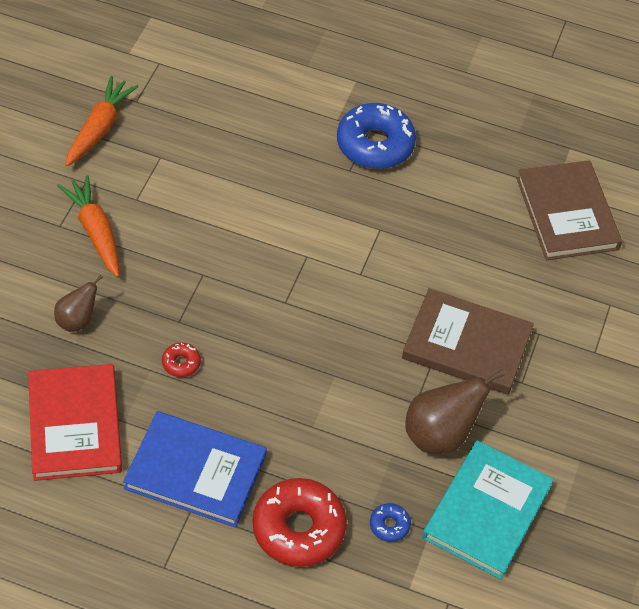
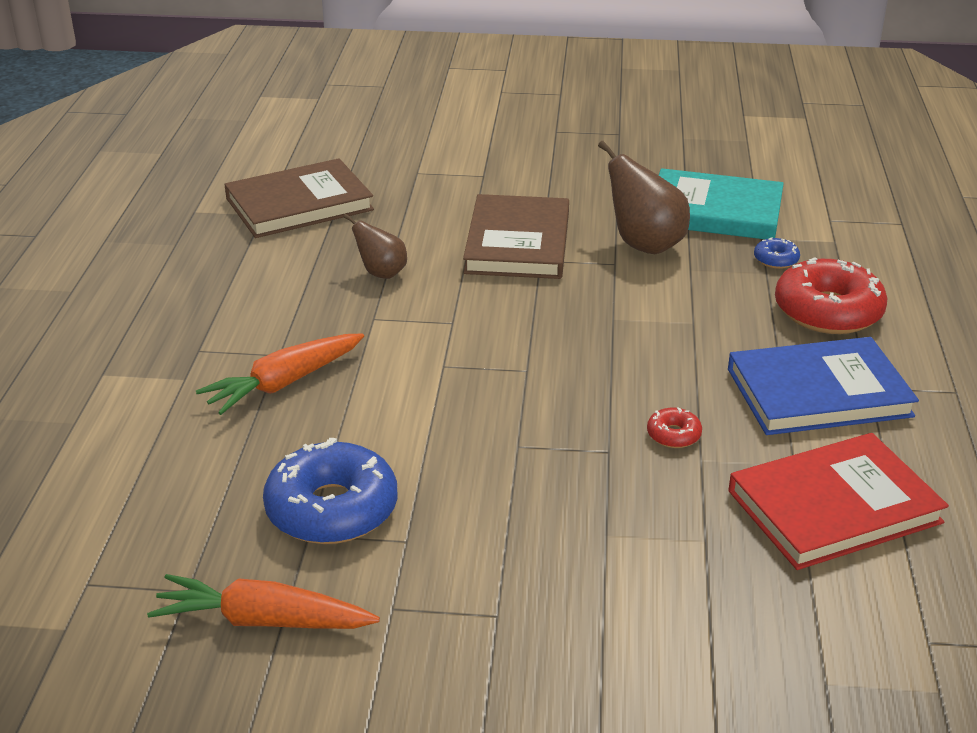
camera: 100 degrees left, 20 degrees down
brown pear [54,275,103,332] -> brown pear moved to [343,214,407,279]
orange carrot [57,175,119,277] -> orange carrot moved to [196,333,364,415]
blue book [123,411,267,528] -> blue book turned 75 degrees clockwise [728,337,919,435]
blue donut [337,103,416,169] -> blue donut moved to [263,438,397,544]

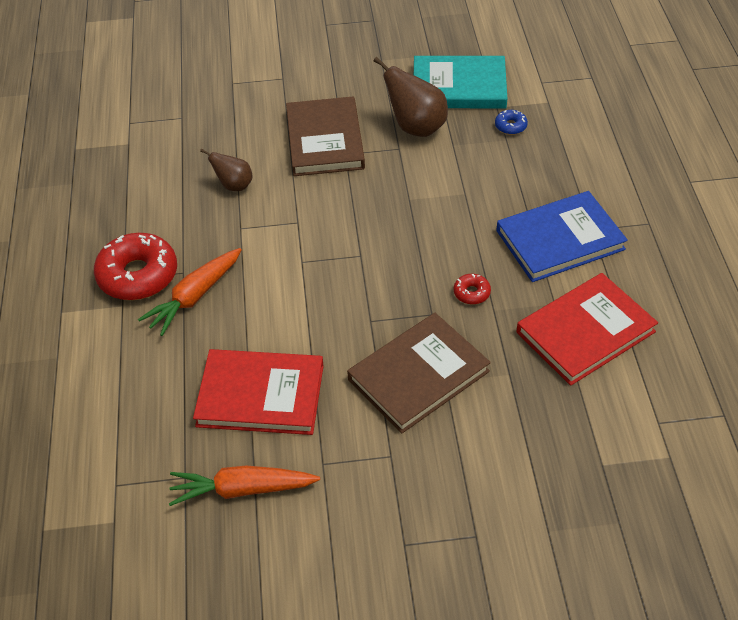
camera: 10 degrees left, 15 degrees up
brown book [224,158,374,238] -> brown book moved to [347,313,491,434]
blue donut [263,438,397,544] -> red book [193,349,324,435]
red donut [775,257,888,334] -> red donut moved to [94,233,177,300]

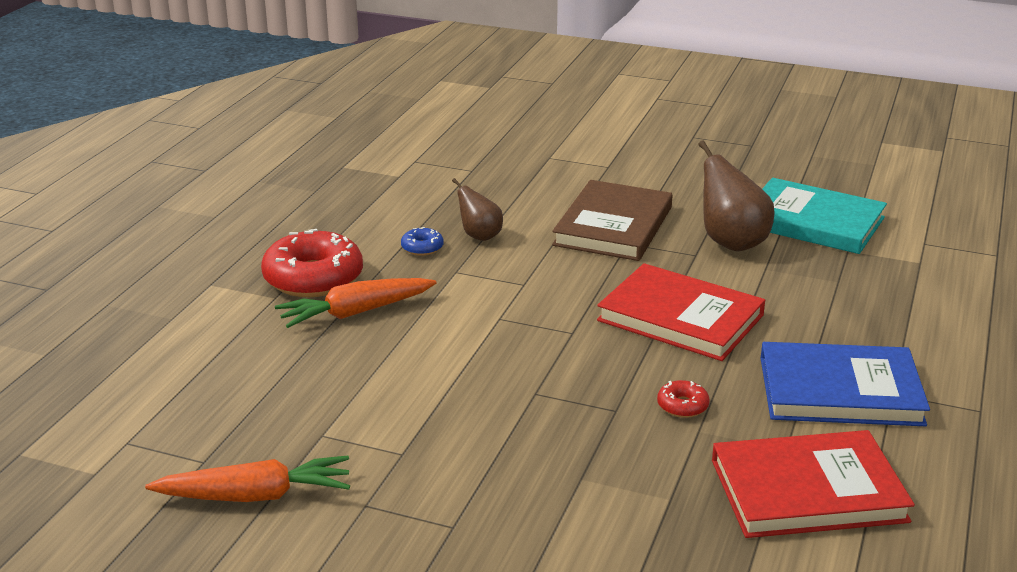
camera: 25 degrees right, 20 degrees down
orange carrot [169,466,320,506] -> orange carrot turned 150 degrees clockwise [145,456,350,502]
red book [193,349,324,435] -> red book moved to [597,263,765,361]
brown book [347,313,491,434] -> none
blue donut [495,110,528,135] -> blue donut moved to [401,227,443,256]

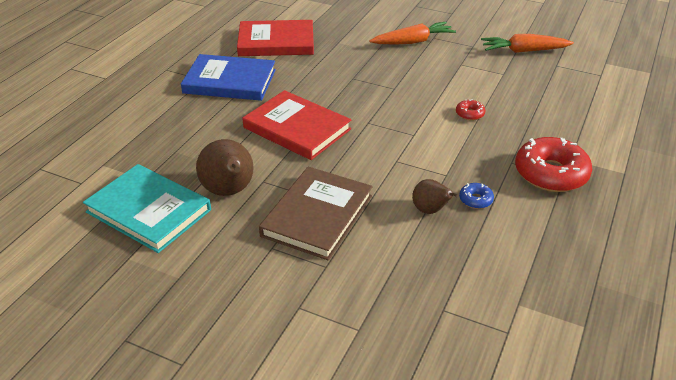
camera: 175 degrees left, 10 degrees up
orange carrot [275,278,436,328] -> orange carrot moved to [369,22,456,45]
red donut [657,380,710,418] -> red donut moved to [456,100,485,121]

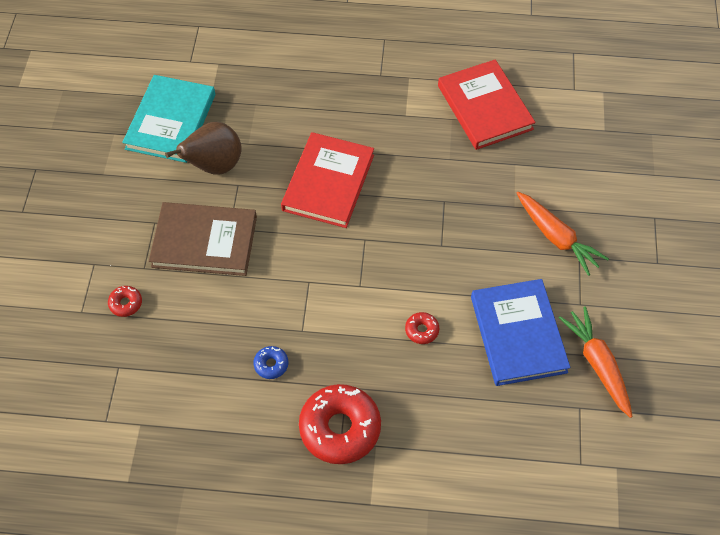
camera: 70 degrees right, 20 degrees up
blue book [181,54,276,101] -> blue book moved to [471,279,571,386]
brown pear [412,179,459,214] -> none
none -> red donut [108,286,142,317]

